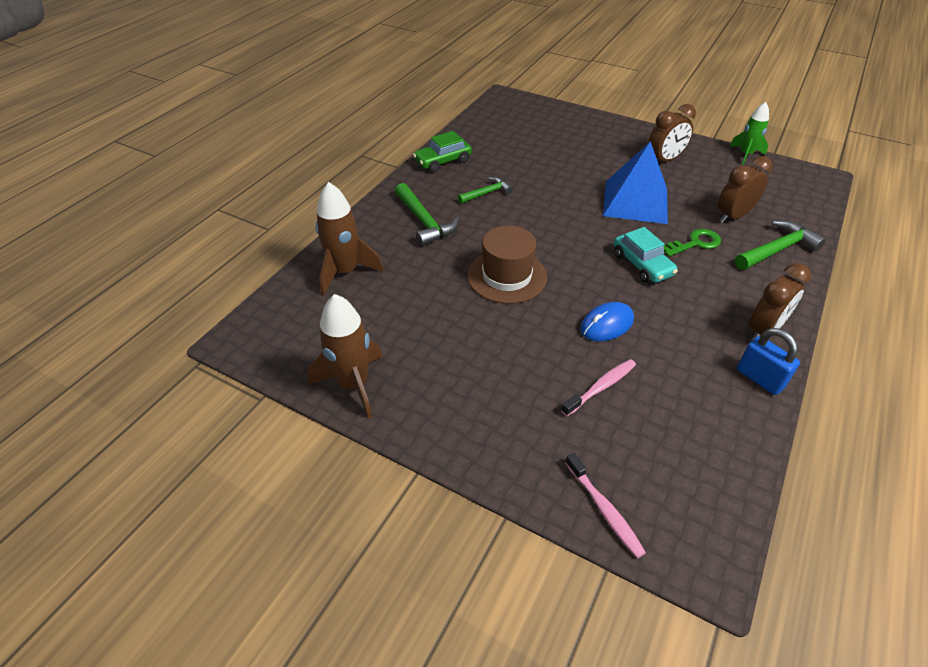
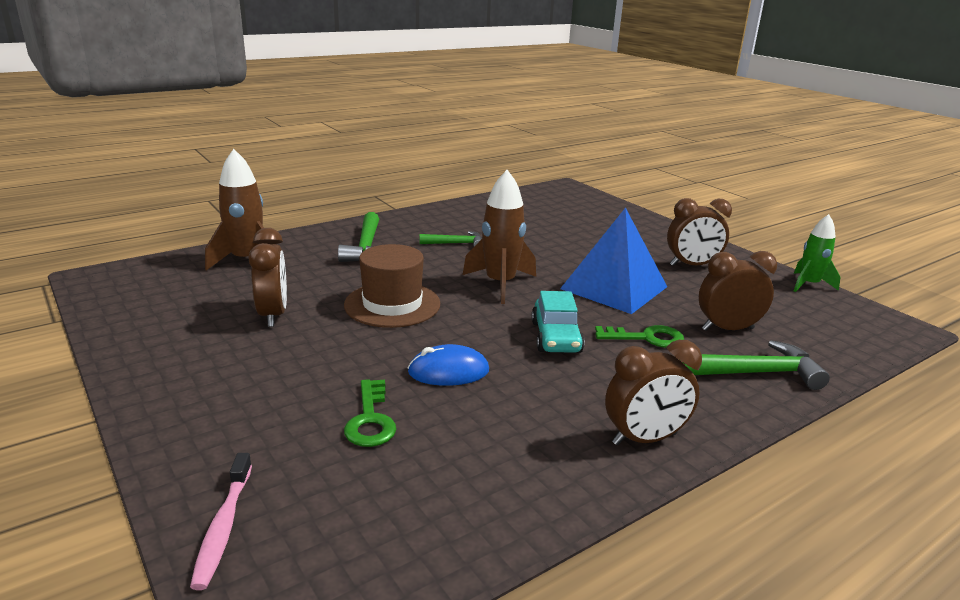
camera: 25 degrees right, 20 degrees down
brown rocket [307,294,383,418] -> brown rocket moved to [463,170,536,304]
green car [413,131,472,172] -> none
pink toothbrush [561,359,636,416] -> green key [344,379,396,447]
blue padlock [737,328,800,395] -> none
none -> brown clock [249,228,287,327]

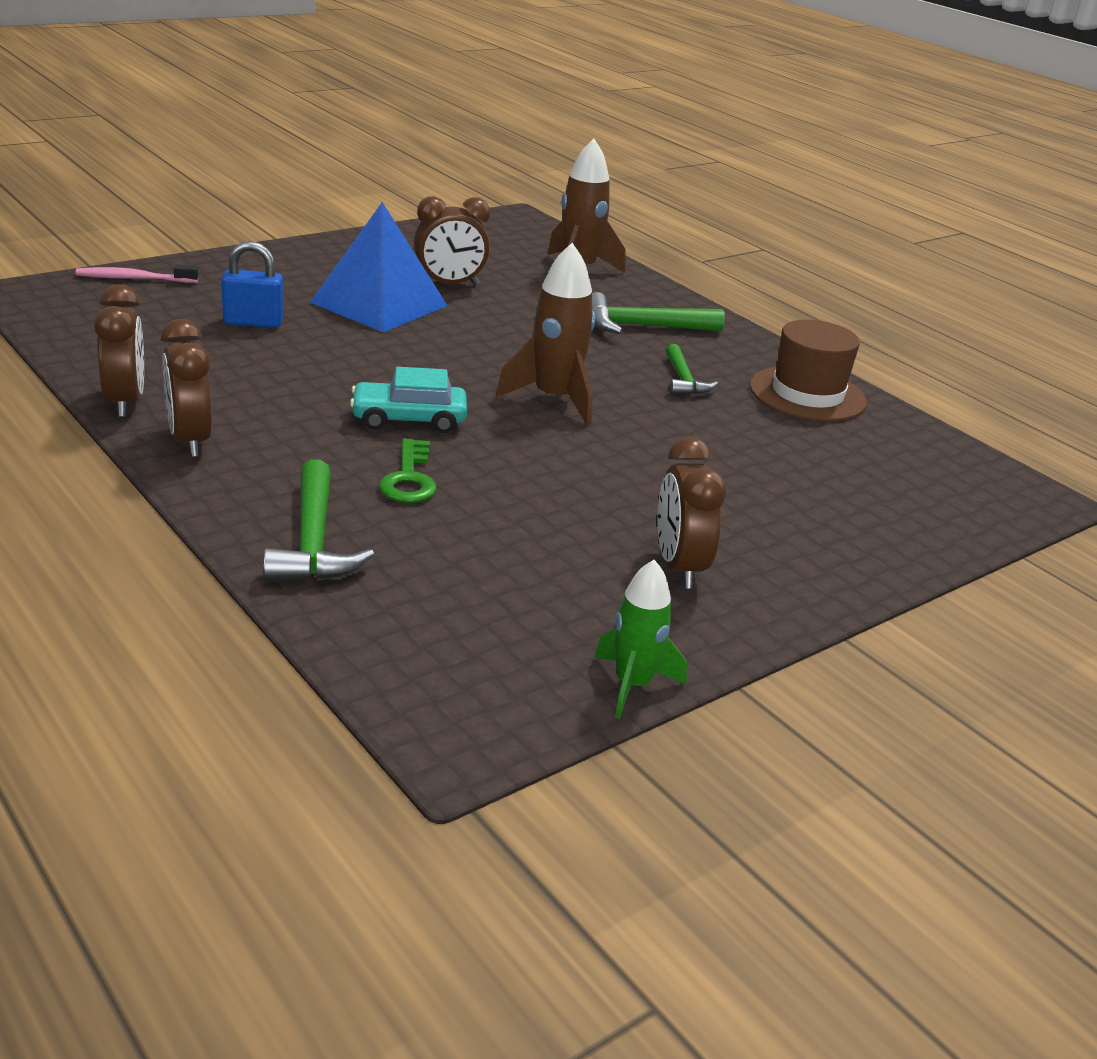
camera: 85 degrees right, 5 degrees up
brown hat [344,244,440,328] -> brown hat moved to [750,320,867,422]
green key [344,379,396,447] -> blue padlock [221,241,284,328]
blue mouse [408,344,489,386] -> none
blue pyramid [560,207,667,314] -> blue pyramid moved to [310,202,448,333]
brown clock [699,251,777,331] -> brown clock moved to [94,284,144,417]

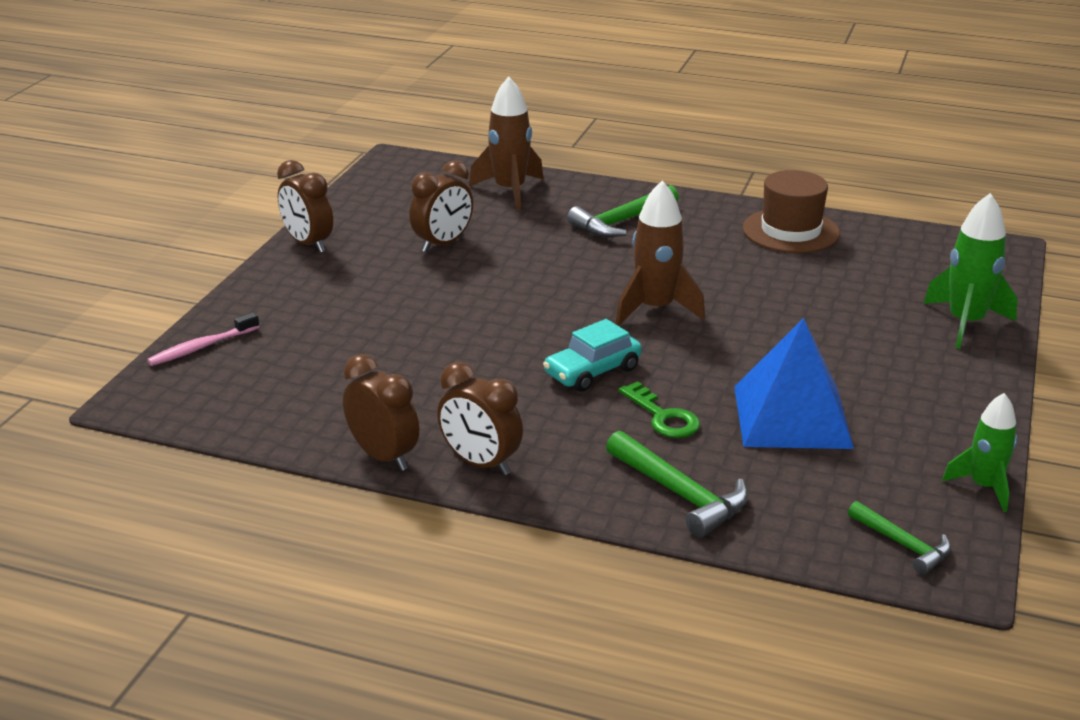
camera: 30 degrees left, 0 degrees up
blue padlock [221,241,284,328] -> none
blue pyramid [310,202,448,333] -> blue pyramid moved to [734,318,854,449]
brown clock [657,437,727,588] -> brown clock moved to [277,160,333,253]
green hammer [666,344,718,395] -> green hammer moved to [848,501,951,575]
none -> green rocket [923,193,1018,349]

